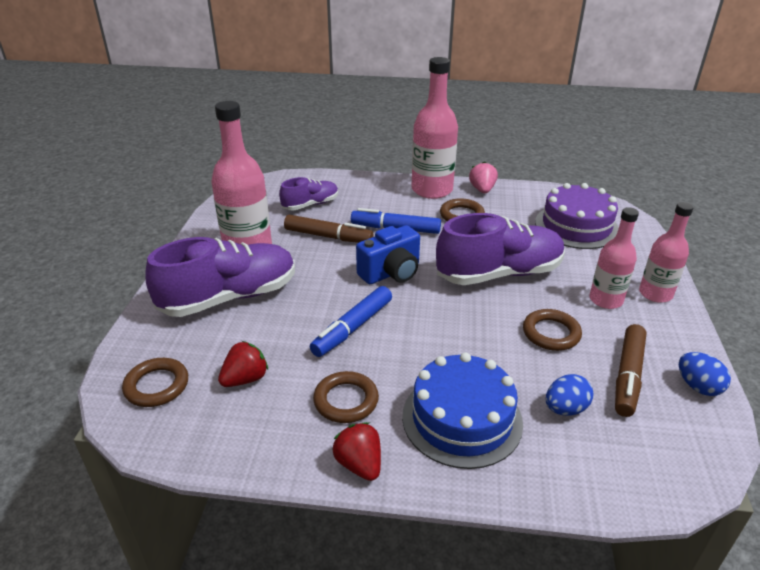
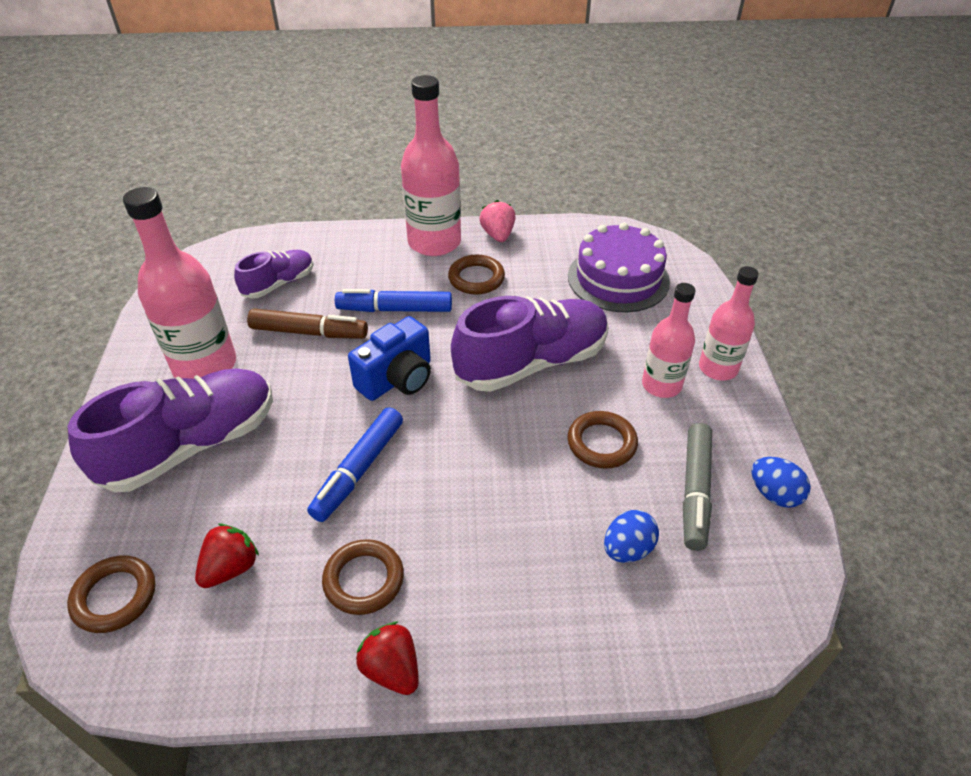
camera: 10 degrees left, 10 degrees up
blue cake [402,352,523,469] -> none
brown marker [615,324,647,417] -> grey marker [683,423,712,551]

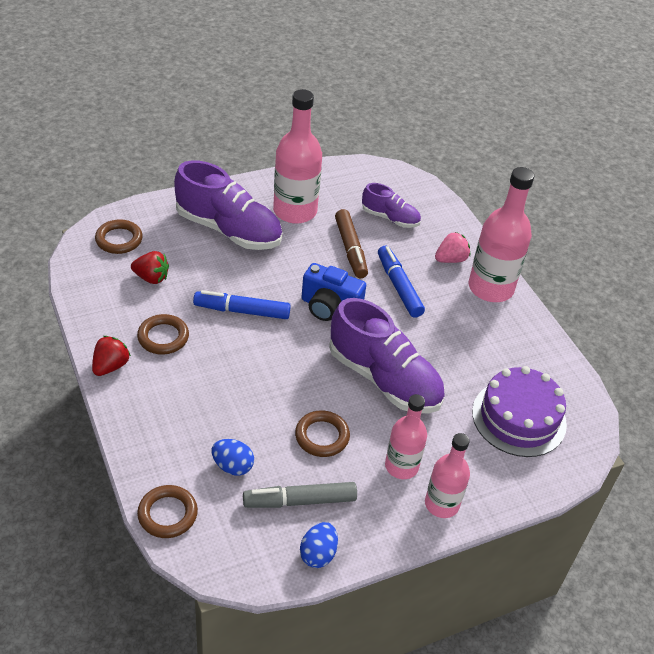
camera: 65 degrees right, 0 degrees up
brown ring [448,255,505,295] -> brown ring moved to [137,485,198,538]
pink strawberry [479,200,516,242] -> pink strawberry moved to [435,232,470,263]

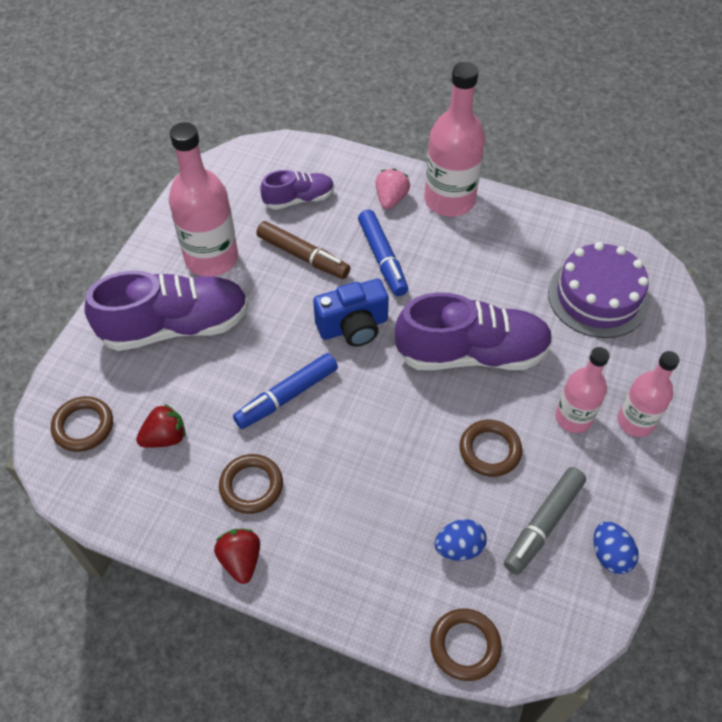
camera: 40 degrees left, 10 degrees up
blue marker [378,246,425,318] -> blue marker turned 135 degrees counterclockwise [358,210,408,296]

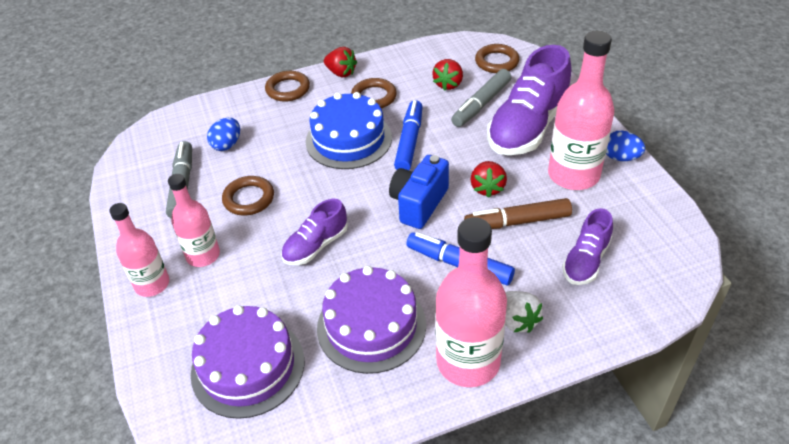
camera: 140 degrees right, 10 degrees down
pink strawberry [376,169,410,210] -> white strawberry [505,291,543,333]
purple shoe [395,292,553,370] -> purple shoe [281,199,348,265], size x0.54
brown ring [430,609,502,681] -> brown ring moved to [265,71,310,102]
blue egg [594,521,639,574] -> blue egg moved to [606,131,645,161]
none -> blue cake [306,92,392,169]
none -> purple cake [317,266,426,374]
none -> grey marker [451,69,512,127]
none -> red strawberry [471,161,507,198]

